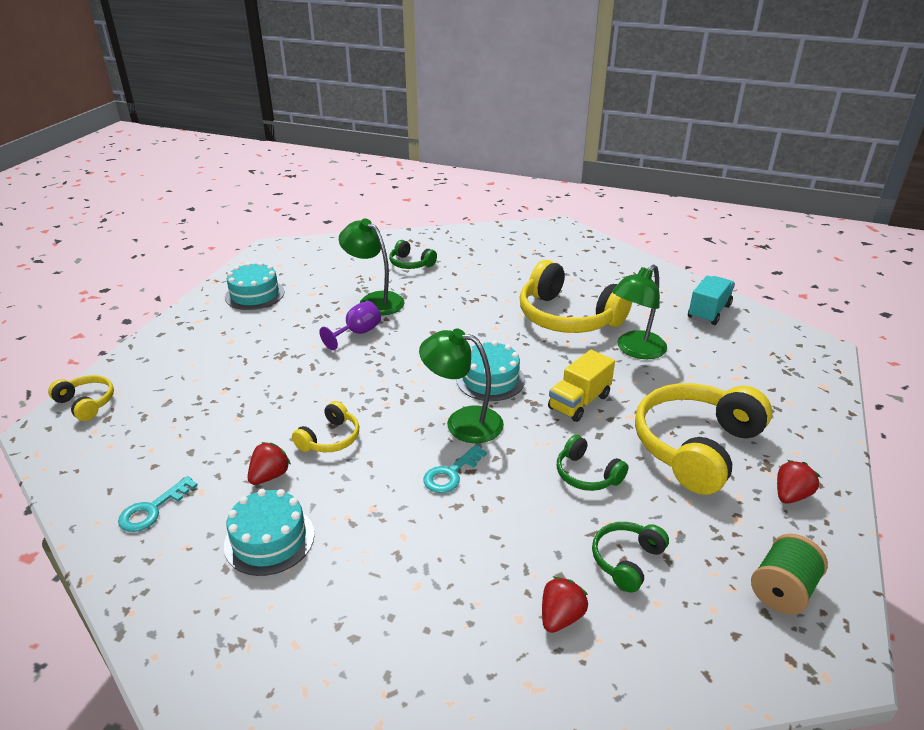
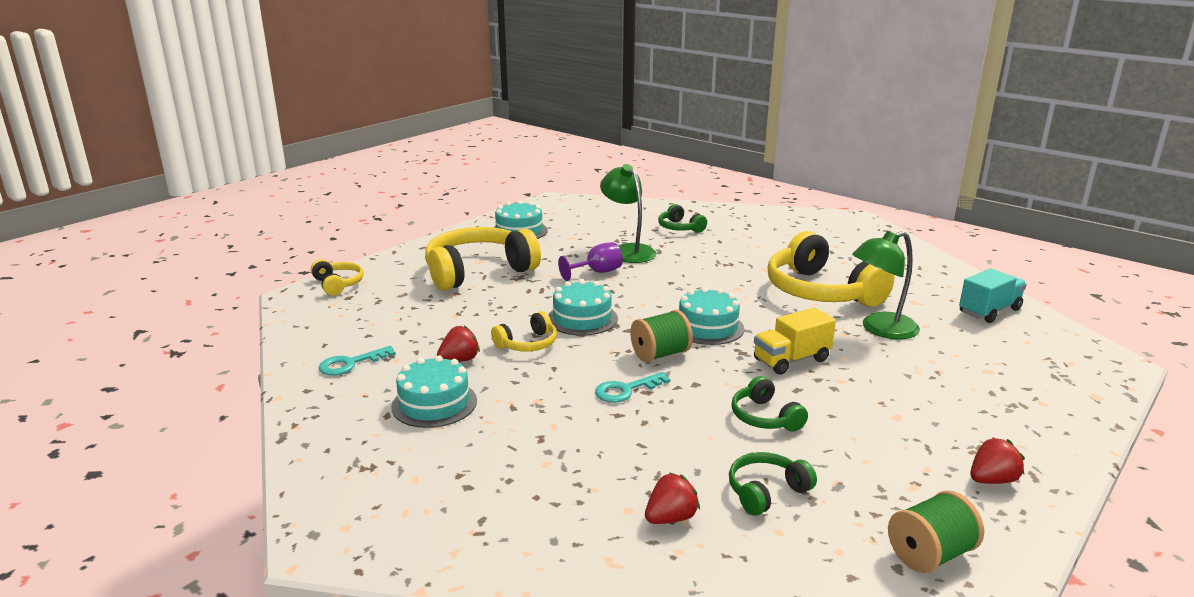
camera: 20 degrees right, 10 degrees down
green lamp [419,328,504,443] -> green spool [630,310,693,362]
yellow headphones [635,383,772,495] -> yellow headphones moved to [425,227,541,291]
none -> turquoise cake [548,279,618,336]

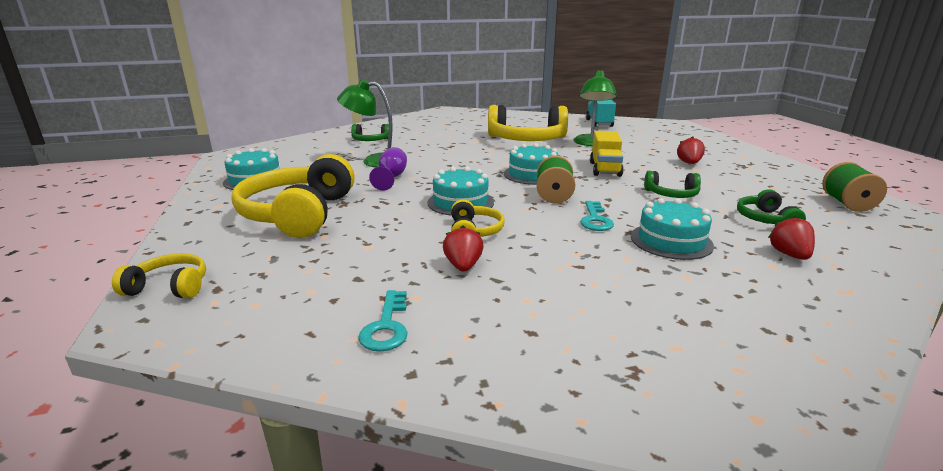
camera: 55 degrees left, 0 degrees up
turquoise cake [391,355,477,428] -> turquoise cake moved to [631,198,714,260]
red strawberry [970,437,1025,484] -> red strawberry moved to [677,136,705,164]

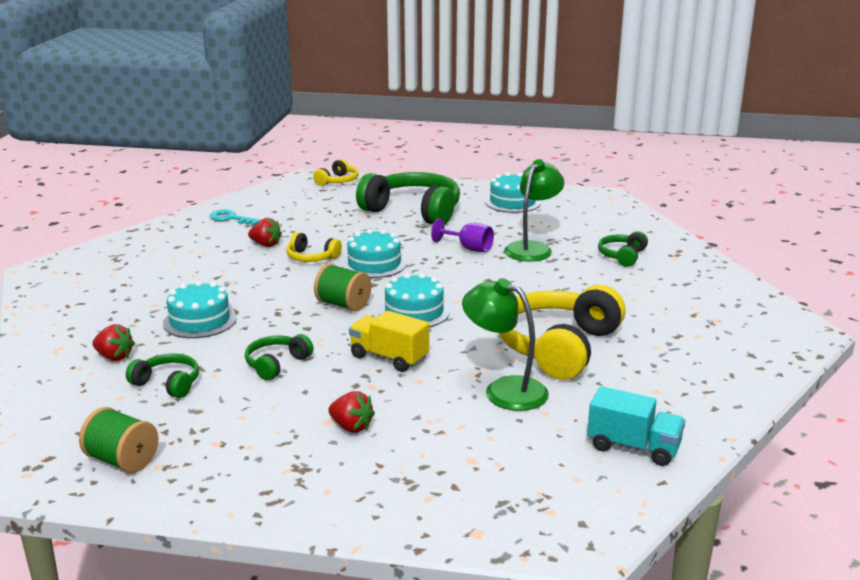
camera: 115 degrees right, 0 degrees up
yellow headphones [231,154,355,238] -> green headphones [356,172,460,225]
turquoise key [580,201,614,231] -> none

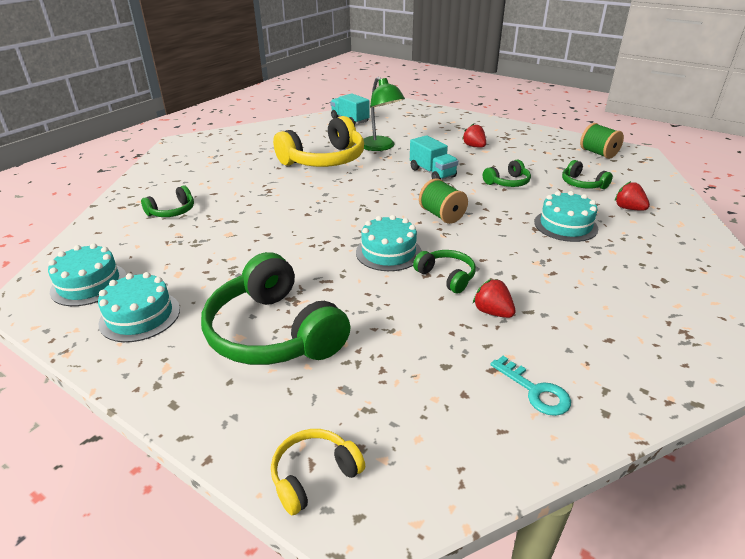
camera: 155 degrees left, 10 degrees up
yellow headphones [286,232,342,262] -> green headphones [413,250,476,293]
yellow truck [349,311,429,372] -> turquoise truck [410,135,458,180]
turquoise cake [379,273,450,327] -> turquoise cake moved to [48,243,127,306]
purple goblet [431,218,494,252] -> none
green lamp [504,159,564,262] -> none

